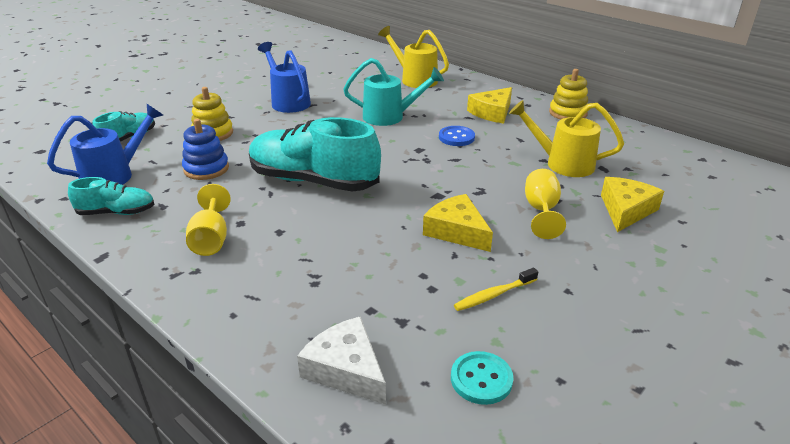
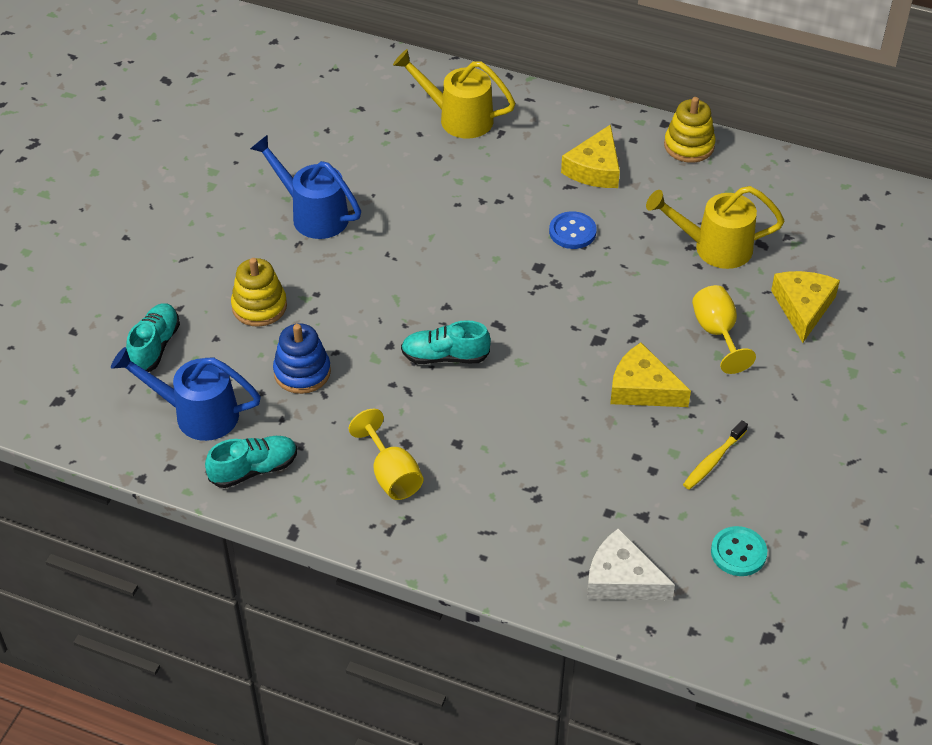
camera: 20 degrees left, 15 degrees up
blue watering can [47,104,163,185] -> blue watering can turned 105 degrees counterclockwise [111,347,261,441]
turquoise shoe [249,117,381,192] -> turquoise shoe [401,320,491,364], size x0.51
turquoise watering can [343,58,444,126] -> none

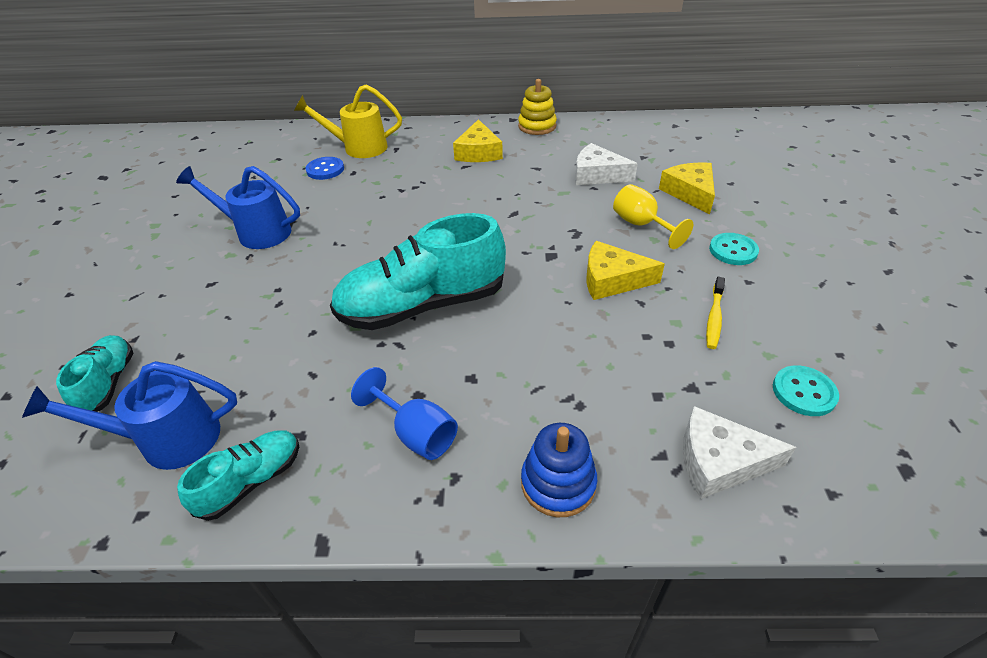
camera: 20 degrees left, 5 degrees down
yellow stacking toy [231,258,287,327] -> none
blue stacking toy [273,324,331,394] -> blue stacking toy moved to [521,423,597,517]
yellow goblet [349,409,423,500] -> blue goblet [351,367,458,460]
turquoise shoe [401,320,491,364] -> turquoise shoe [330,213,506,330], size x1.98
blue button [549,211,597,249] -> blue button moved to [305,157,344,180]
yellow watering can [646,186,784,269] -> white cheese [575,143,638,185]
none -> turquoise button [709,233,759,265]

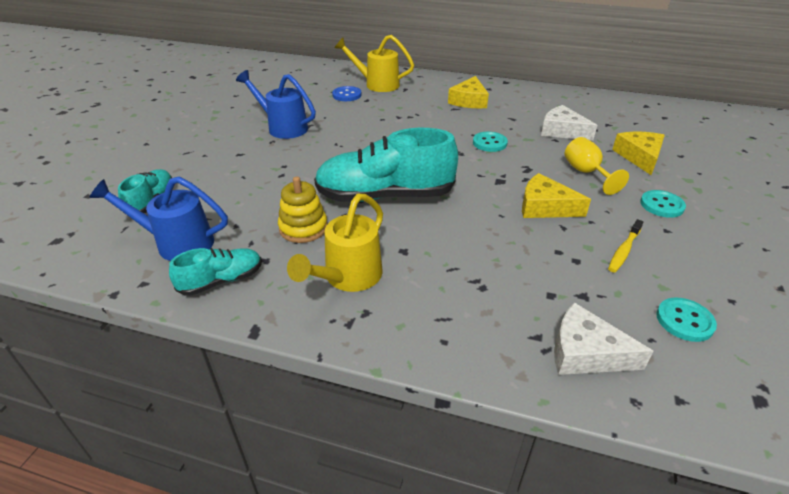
camera: 15 degrees right, 5 degrees down
blue goblet [351,367,458,460] -> yellow watering can [287,194,383,292]
yellow stacking toy [518,79,557,135] -> yellow stacking toy moved to [278,176,328,243]
blue stacking toy [521,423,597,517] -> none
none -> turquoise button [473,132,508,152]

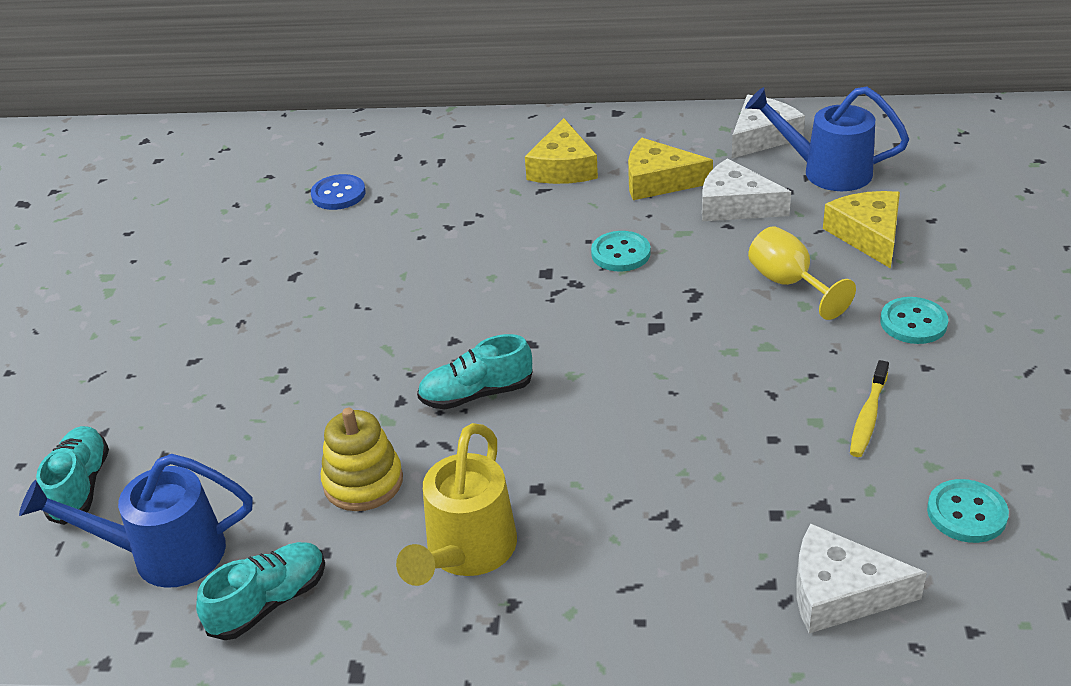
camera: 10 degrees left, 0 degrees up
blue watering can [236,70,316,139] -> blue watering can moved to [745,87,909,191]
turquoise shoe [314,128,458,202] -> turquoise shoe [417,334,533,410], size x0.51
yellow watering can [334,35,414,92] -> none
yellow cheese [522,173,591,218] -> yellow cheese moved to [628,138,713,200]
none -> white cheese [732,95,805,158]

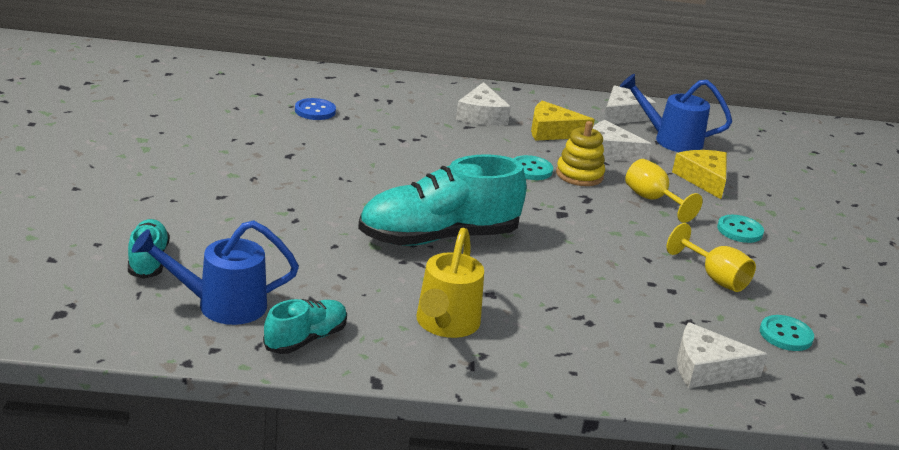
camera: 10 degrees left, 10 degrees down
yellow stacking toy [321,408,403,511] -> yellow stacking toy moved to [556,121,605,186]
turquoise shoe [417,334,533,410] -> turquoise shoe [358,154,527,246], size x1.98
yellow cheese [525,118,598,184] -> white cheese [456,82,511,125]
yellow toothbrush [850,360,889,457] -> yellow goblet [667,223,756,292]

